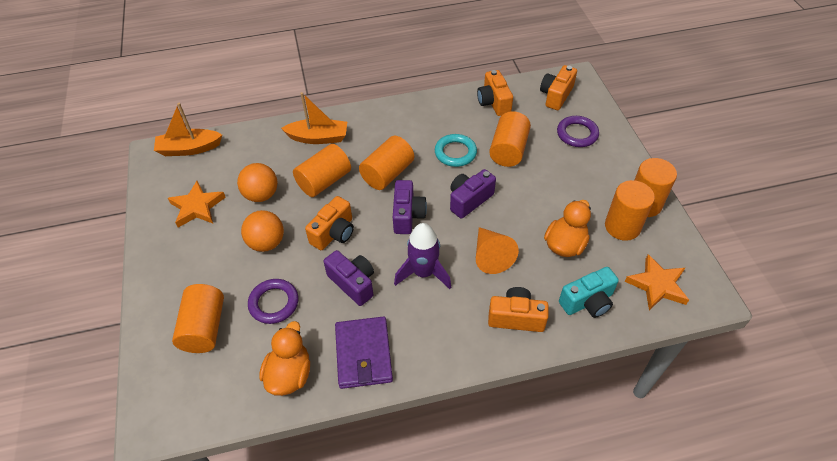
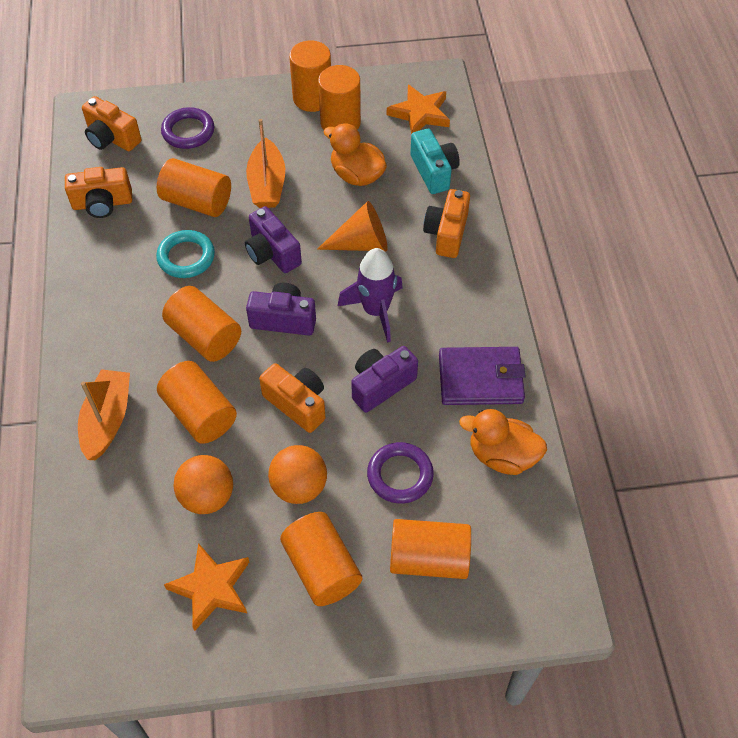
camera: 85 degrees left, 5 degrees up
orange boat [154,103,222,156] -> orange boat moved to [246,119,285,208]
none -> orange cylinder [280,512,362,606]

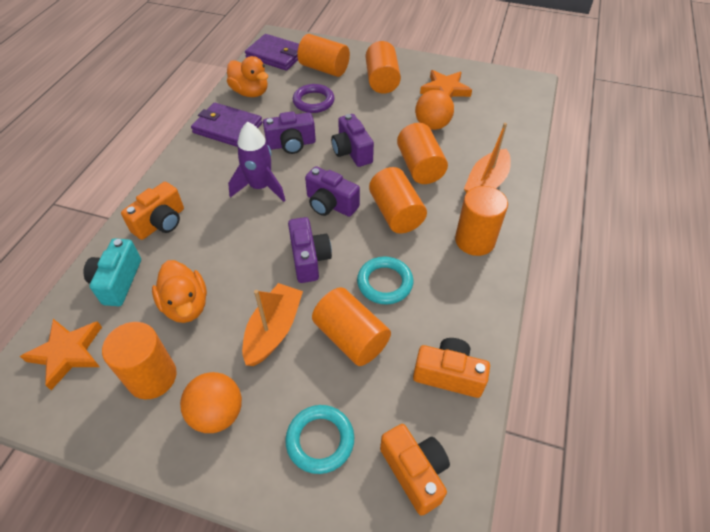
camera: 155 degrees left, 5 degrees down
purple ring [161,107,214,149] -> turquoise ring [285,405,354,474]
orange camera [259,363,326,433] -> purple camera [331,114,374,167]
orange ball [268,445,327,504] -> orange ball moved to [180,372,242,433]
orange cylinder [289,40,331,112] -> orange cylinder moved to [455,186,508,256]
orange cone [317,201,388,251] -> none
none -> purple wallet [245,34,299,71]

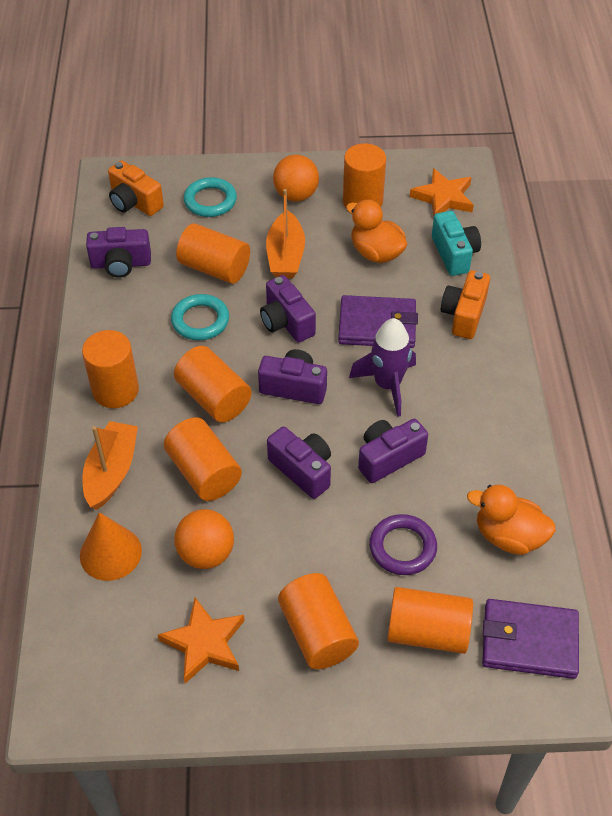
camera: 160 degrees right, 0 degrees up
purple wallet [191,103,262,147] -> purple wallet moved to [338,295,418,348]
orange camera [413,338,490,398] -> purple camera [86,227,151,277]
none -> orange cone [80,512,142,581]

